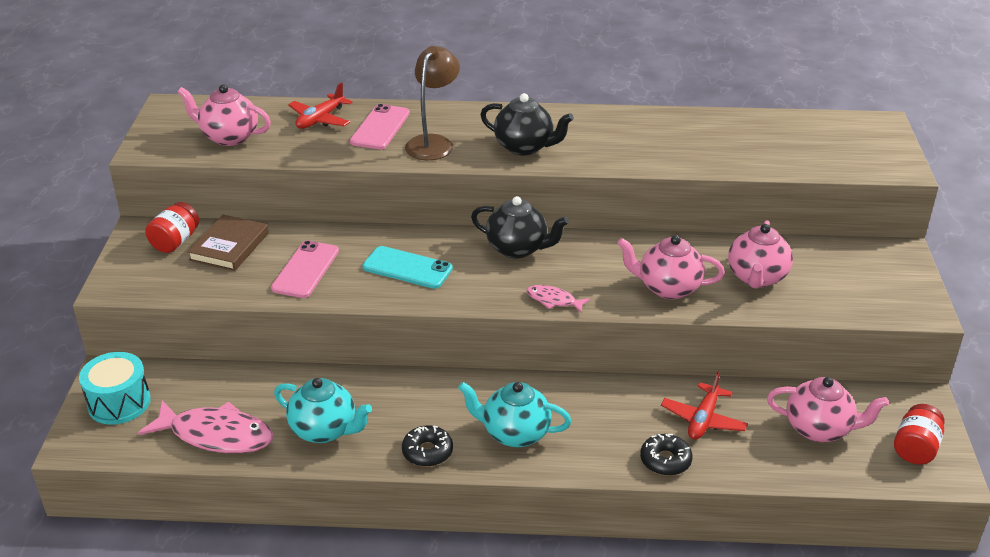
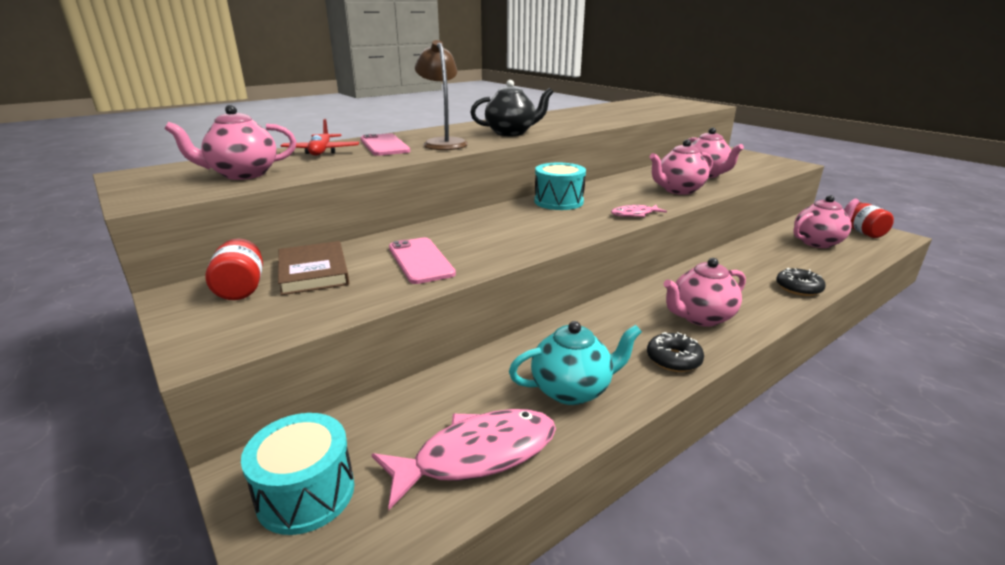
camera: 40 degrees left, 10 degrees down
turquoise phone [362,246,453,289] -> none
turquoise teapot [458,382,571,447] -> pink teapot [664,258,746,327]
black teapot [471,196,569,259] -> turquoise drum [534,162,586,210]
red plane [661,372,748,440] -> none

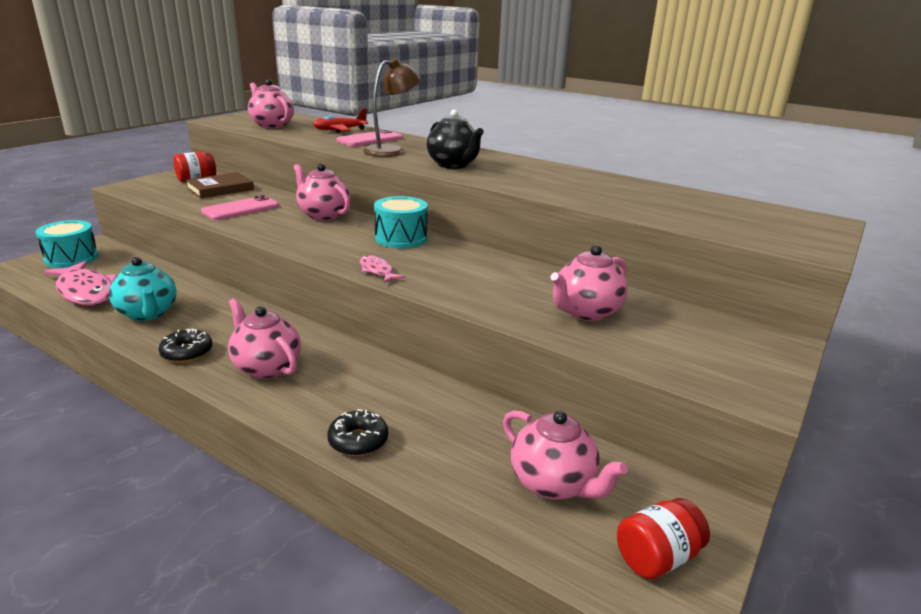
camera: 70 degrees right, 0 degrees up
pink teapot [650,139,713,195] -> pink teapot moved to [293,163,350,221]

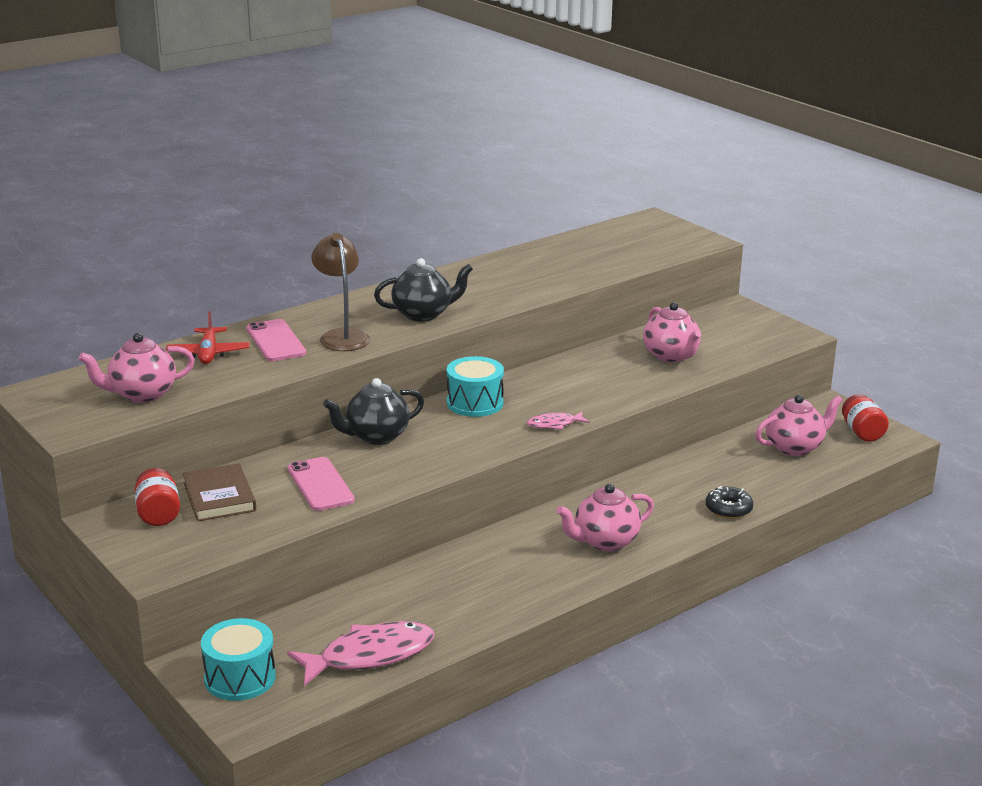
camera: 70 degrees left, 0 degrees up
turquoise teapot [109,257,177,321] -> none
black donut [159,328,212,363] -> none
pink teapot [293,163,350,221] -> black teapot [323,378,424,445]

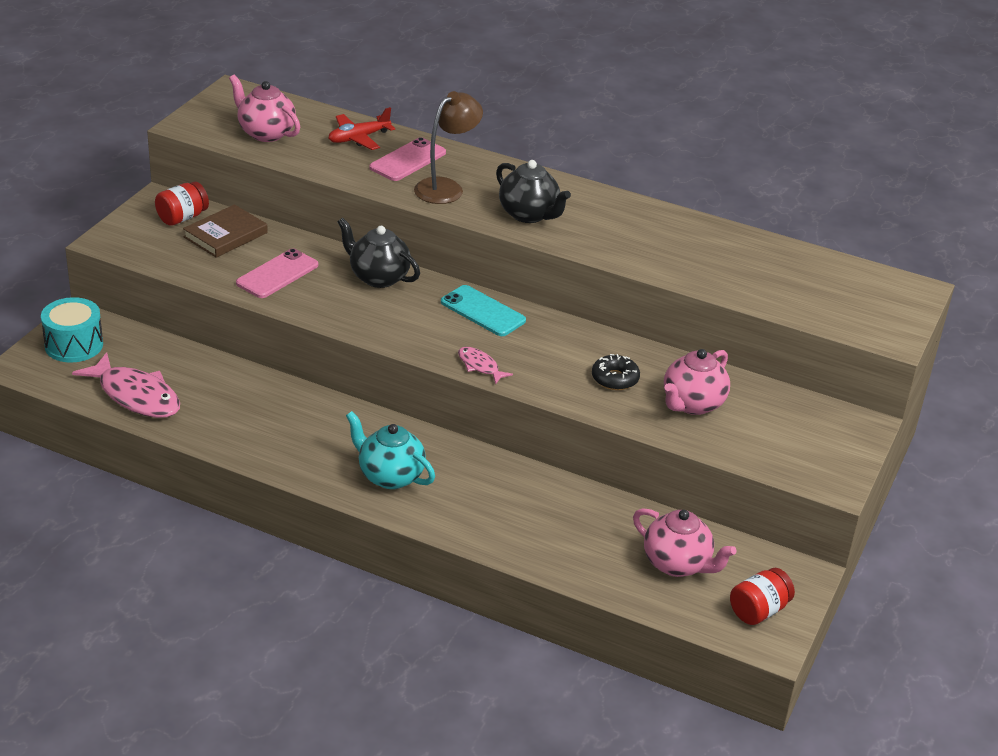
camera: 60 degrees right, 10 degrees up
turquoise drum [447,356,504,417] -> turquoise phone [441,285,526,336]
pink teapot [556,484,654,552] -> turquoise teapot [346,411,435,489]
black donut [706,486,753,519] -> black donut moved to [592,354,640,390]

